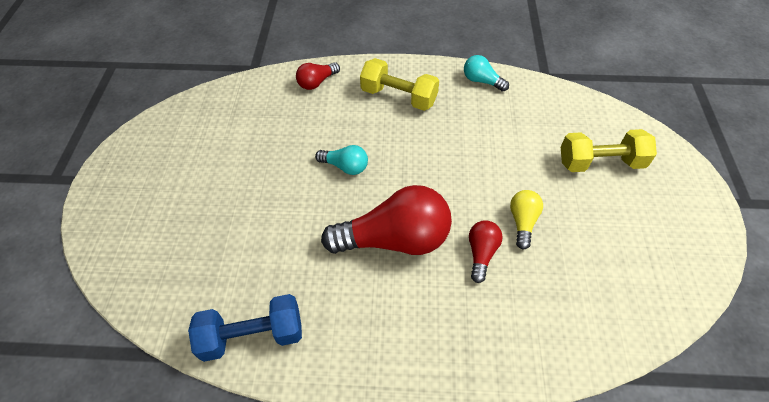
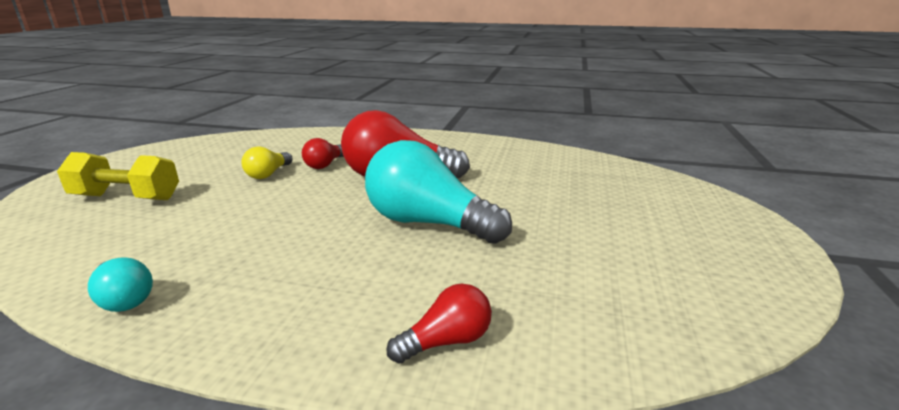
camera: 170 degrees left, 30 degrees down
blue dumbbell [188,294,302,362] -> none
turquoise light bulb [315,145,368,175] -> turquoise light bulb [365,140,512,244], size x2.06
yellow dumbbell [360,58,439,111] -> none

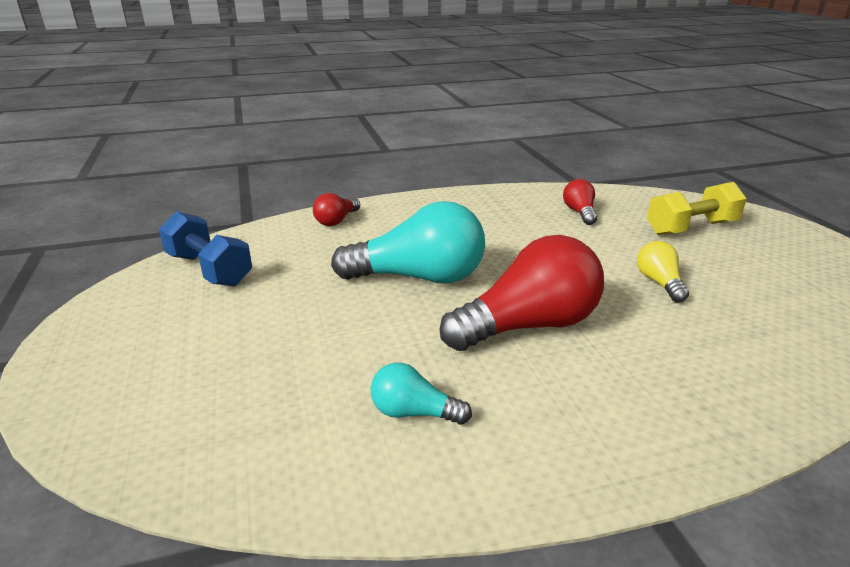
camera: 150 degrees right, 5 degrees up
turquoise light bulb [88,257,153,312] -> turquoise light bulb moved to [371,363,472,425]
red light bulb [302,138,344,169] -> red light bulb moved to [563,179,597,225]
none -> blue dumbbell [159,211,252,286]

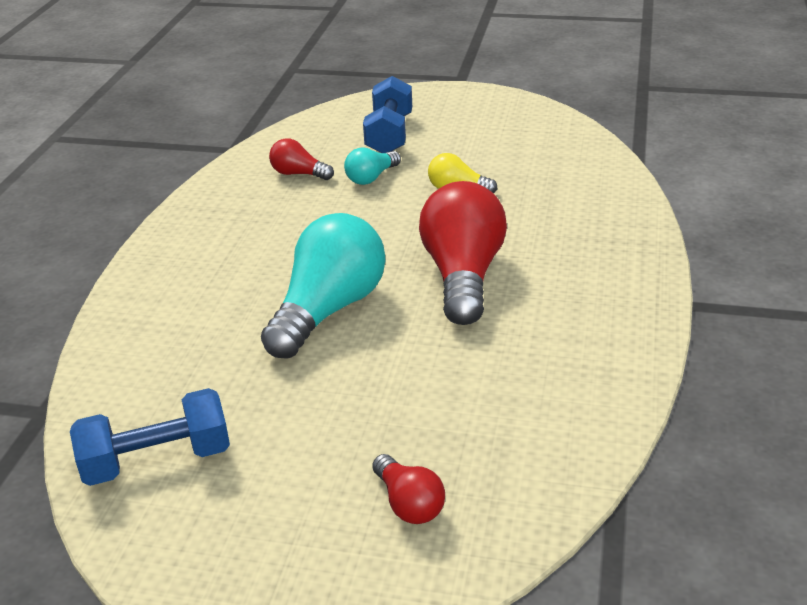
camera: 60 degrees left, 5 degrees up
red light bulb [313,193,360,226] -> red light bulb moved to [372,454,445,524]
turquoise light bulb [371,363,472,425] -> turquoise light bulb moved to [344,147,401,185]
yellow dumbbell [647,182,747,235] -> blue dumbbell [363,76,412,153]

